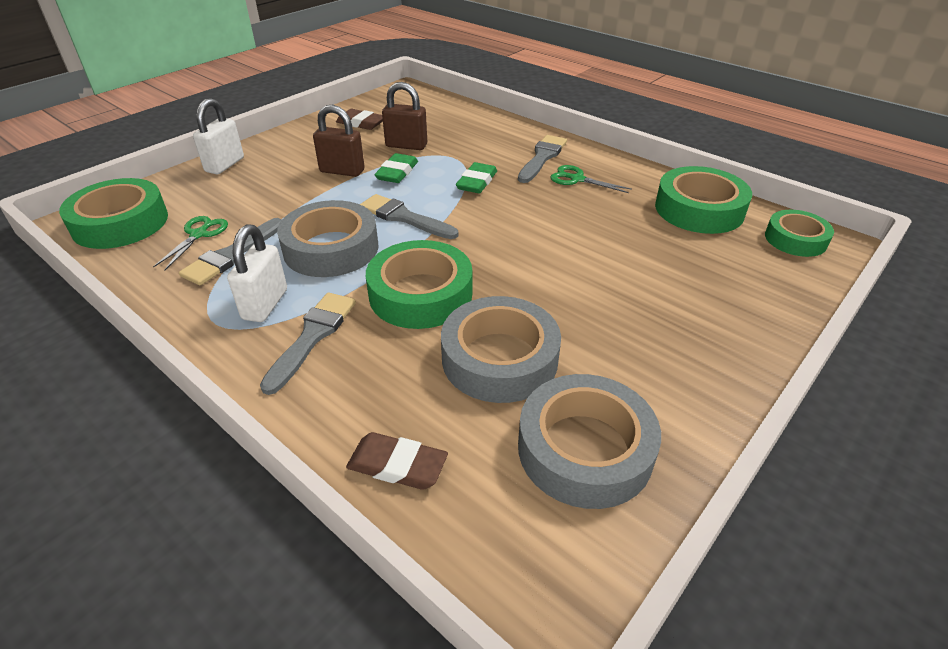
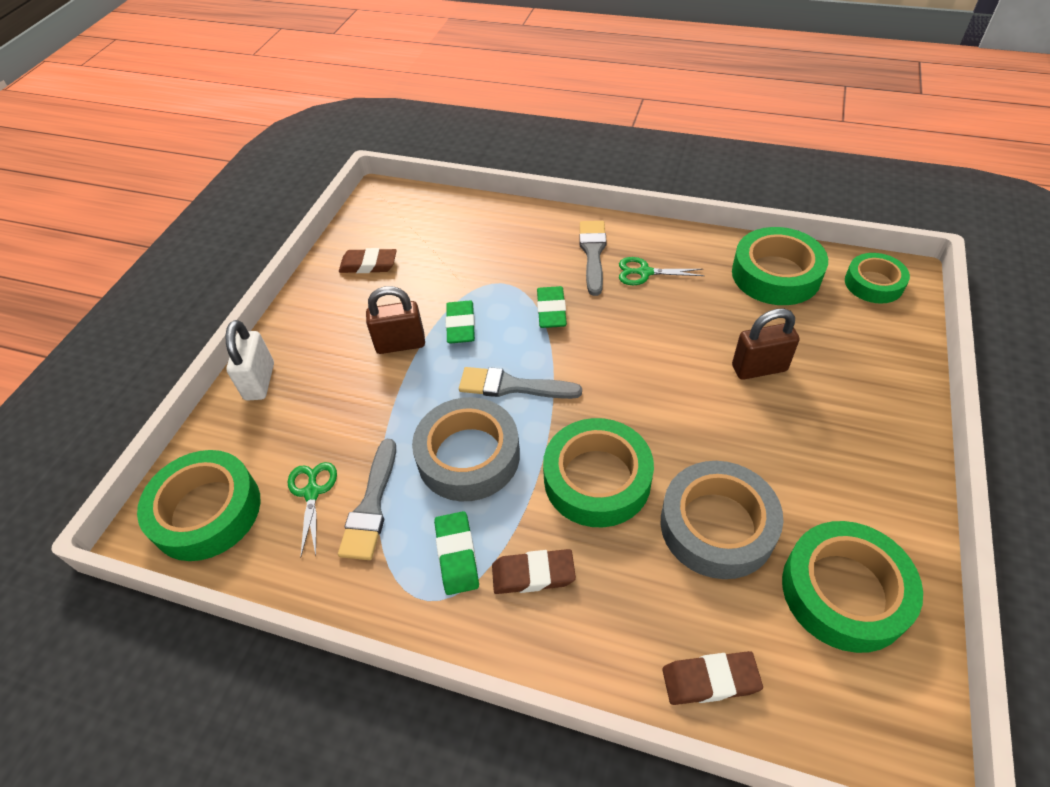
camera: 20 degrees left, 10 degrees up
white padlock [227,224,287,322] -> green eraser [434,511,479,595]
grey brush [260,293,356,395] -> brown eraser [492,549,576,594]
brown padlock [382,82,427,150] -> brown padlock moved to [732,308,799,380]
grey tape [518,374,661,509] -> green tape [782,521,923,653]

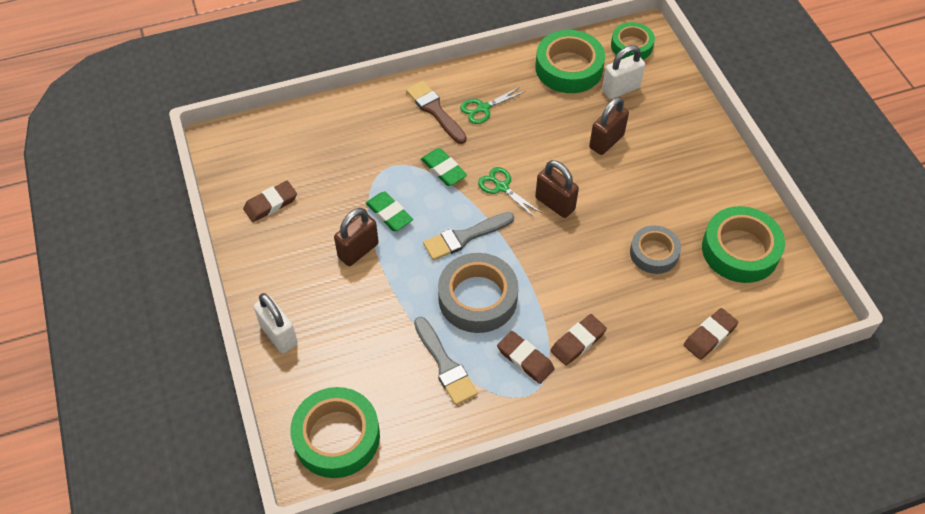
camera: 40 degrees left, 5 degrees up
green scissors [288,462,337,558] -> green scissors moved to [478,167,541,218]
green eraser [434,511,479,595] -> brown eraser [497,331,554,384]
green tape [543,418,654,527] -> none
grey brush [579,221,607,296] -> brown brush [406,81,467,144]
grey tape [660,461,784,579] -> grey tape [630,225,681,274], size x0.63
none -> brown padlock [535,160,579,218]
none -> white padlock [602,45,645,99]

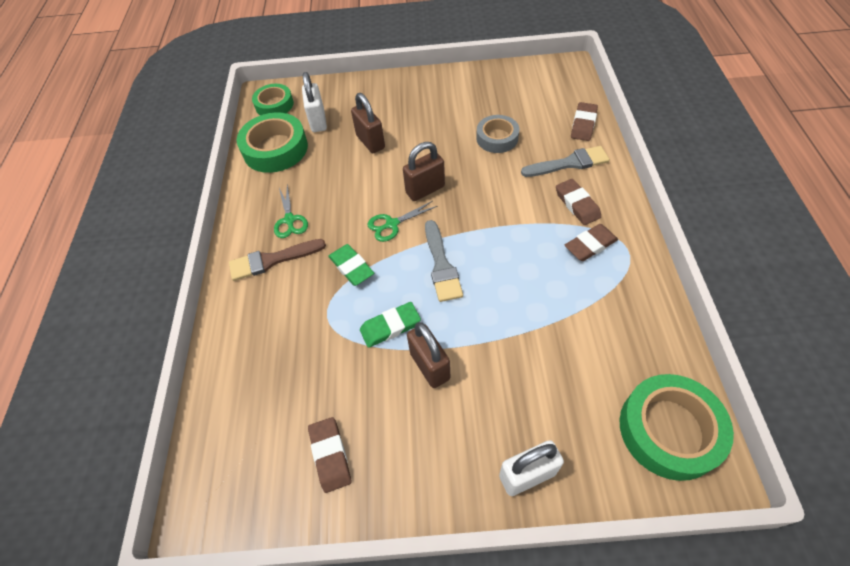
camera: 70 degrees left, 0 degrees up
grey brush [414,317,478,405] -> grey brush moved to [521,146,610,177]
green eraser [421,148,467,186] -> green eraser turned 75 degrees clockwise [328,244,374,286]
grey tape [438,253,519,333] -> none
brown eraser [683,308,739,360] -> brown eraser turned 45 degrees clockwise [571,102,598,141]
green tape [702,206,785,283] -> none

